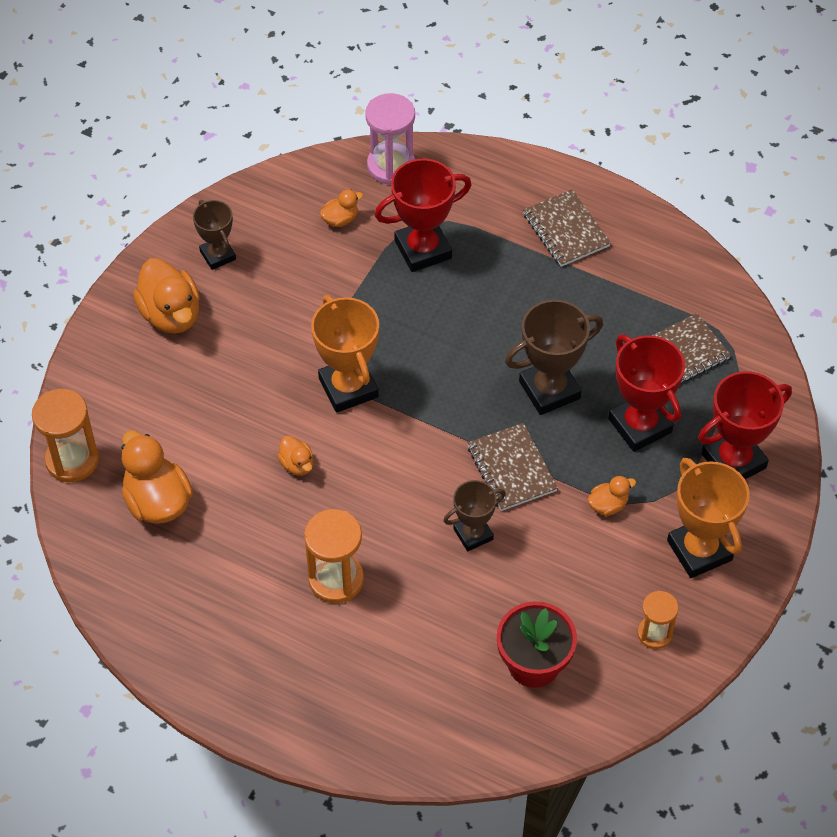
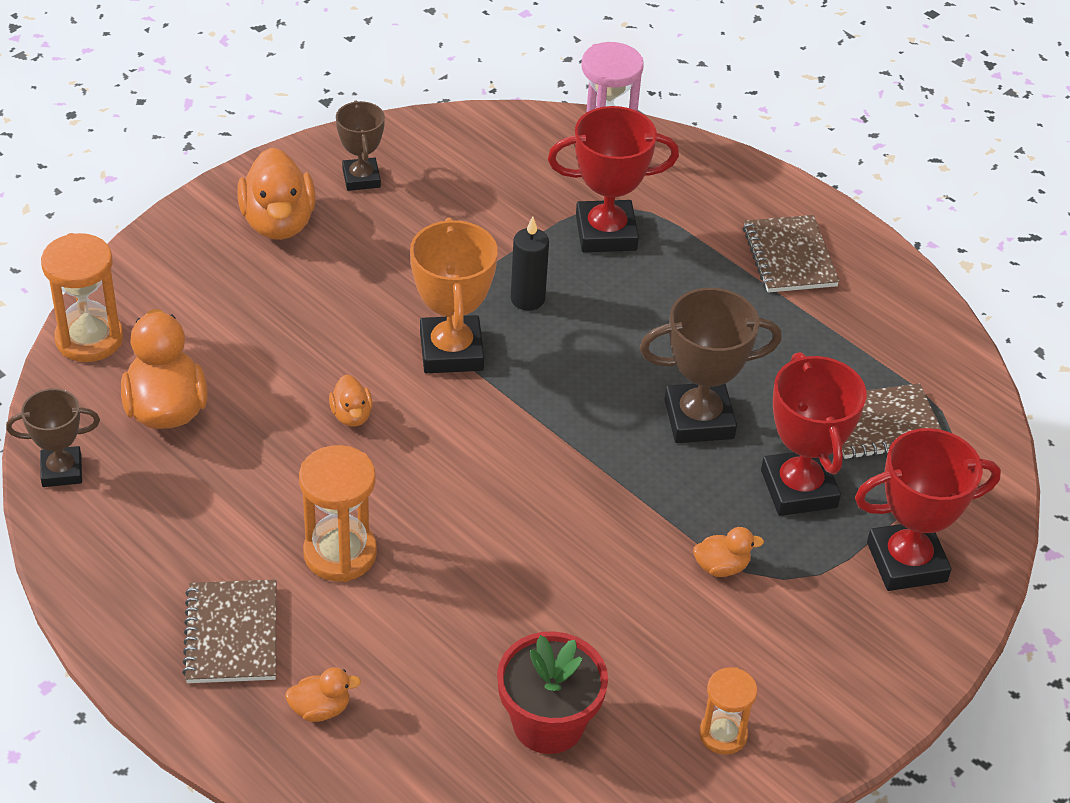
camera: 15 degrees right, 10 degrees down
orange duck [320,190,363,227] -> orange duck moved to [285,667,361,722]
brown trophy [443,480,506,552] -> brown trophy moved to [6,389,100,487]
brown notebook [468,423,558,511] -> brown notebook moved to [182,580,276,683]
orange trophy [667,457,750,578] -> none
none -> black candle [511,216,549,311]

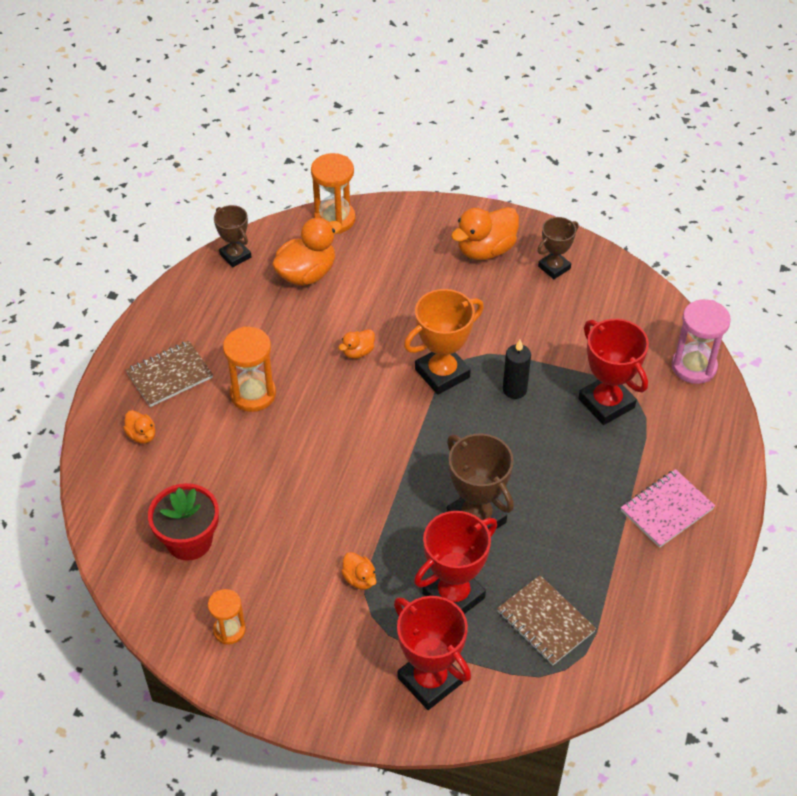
camera: 65 degrees right, 5 degrees up
brown notebook [743,215,840,293] -> pink notebook [621,469,715,548]

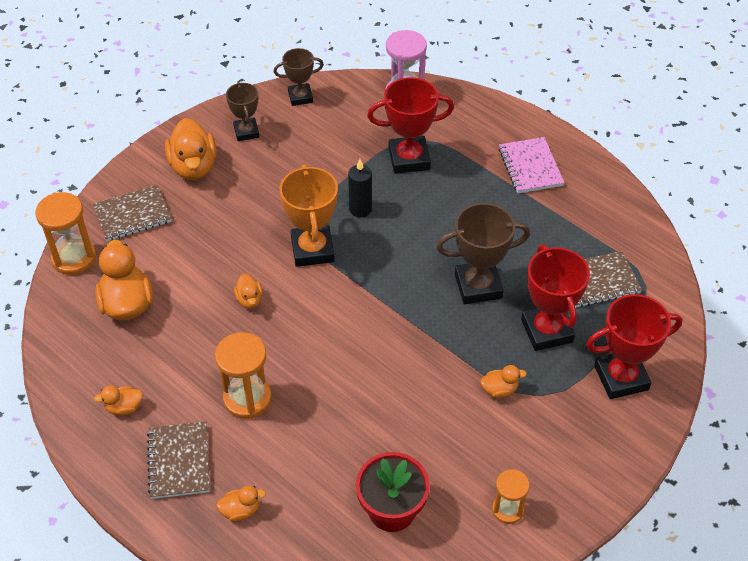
camera: 65 degrees left, 0 degrees up
brown trophy [214,205,252,267] -> brown trophy moved to [273,48,324,106]
none -> brown notebook [93,185,171,241]
none -> orange duck [94,386,143,415]

